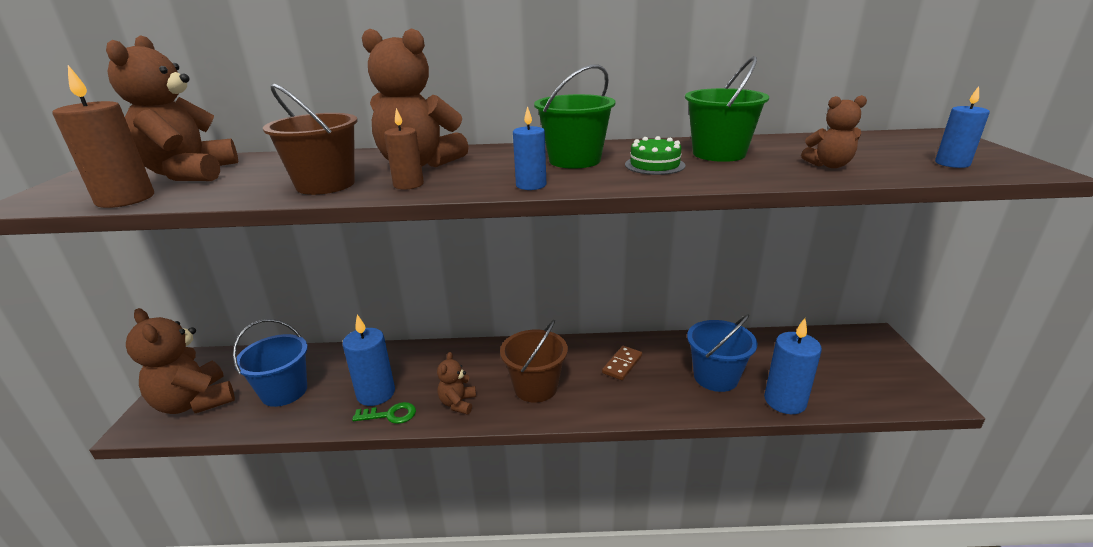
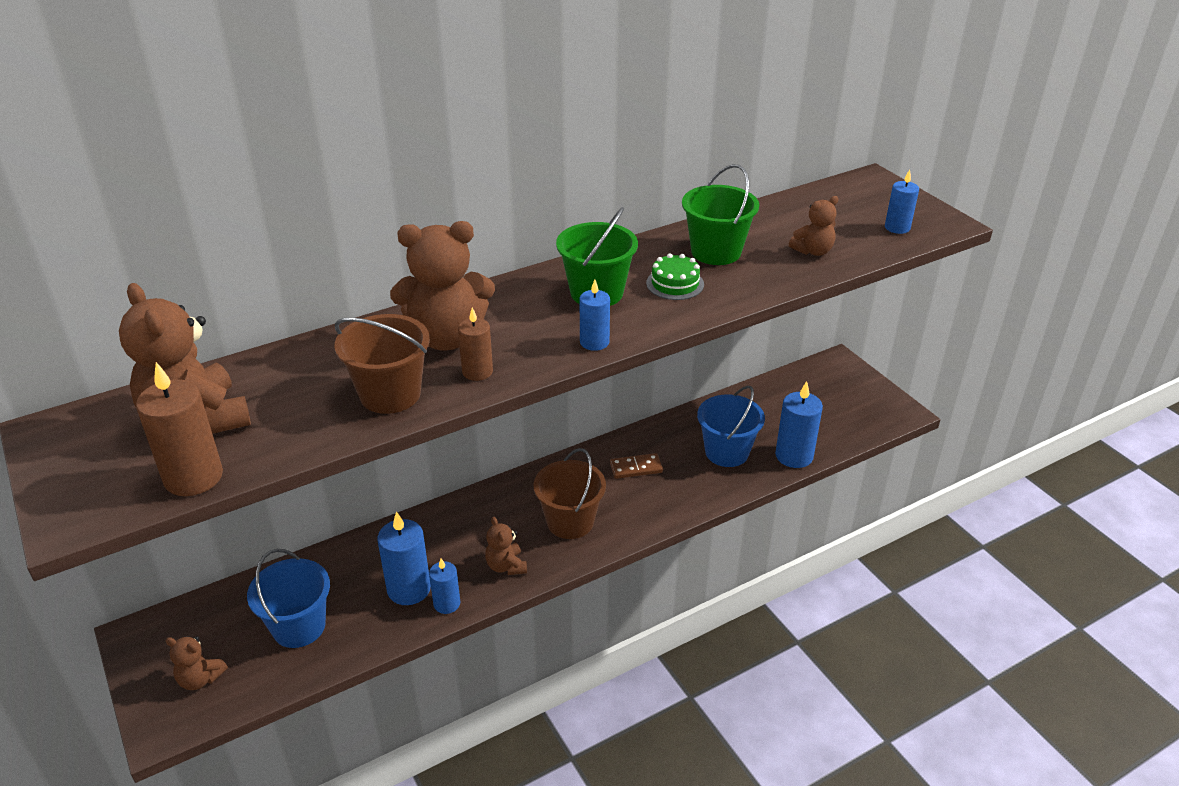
camera: 30 degrees left, 10 degrees up
brown teddy bear [126,308,235,414] -> brown teddy bear [165,636,228,690], size x0.51
green key [352,402,416,424] -> blue candle [429,558,460,614]
brown domino [602,346,642,380] -> brown domino turned 75 degrees clockwise [610,453,663,479]

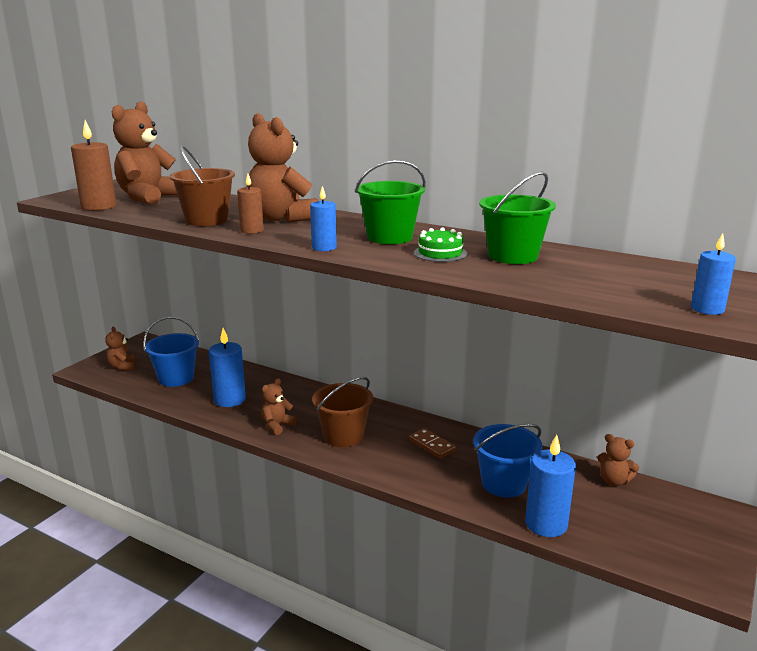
camera: 60 degrees right, 15 degrees down
blue candle [429,558,460,614] -> none
brown teddy bear [789,196,838,256] -> brown teddy bear moved to [597,434,639,486]

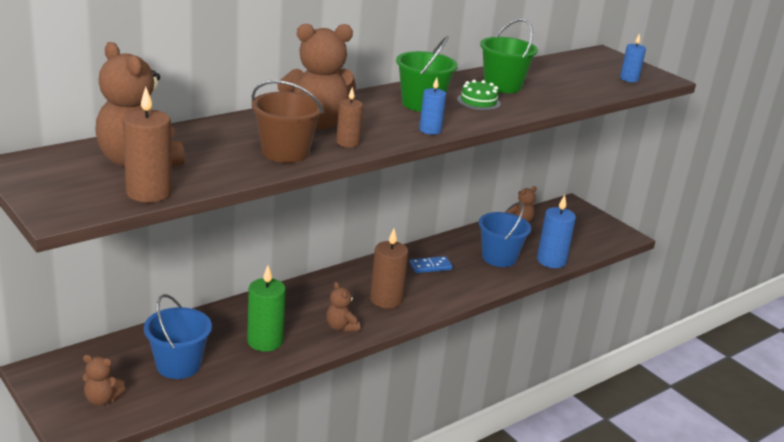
camera: 70 degrees left, 5 degrees up
blue candle [209,328,246,407] -> green candle [247,266,286,352]
brown bucket [312,377,373,447] -> brown candle [370,229,409,308]
brown domino [409,428,456,458] -> blue domino [409,256,453,273]

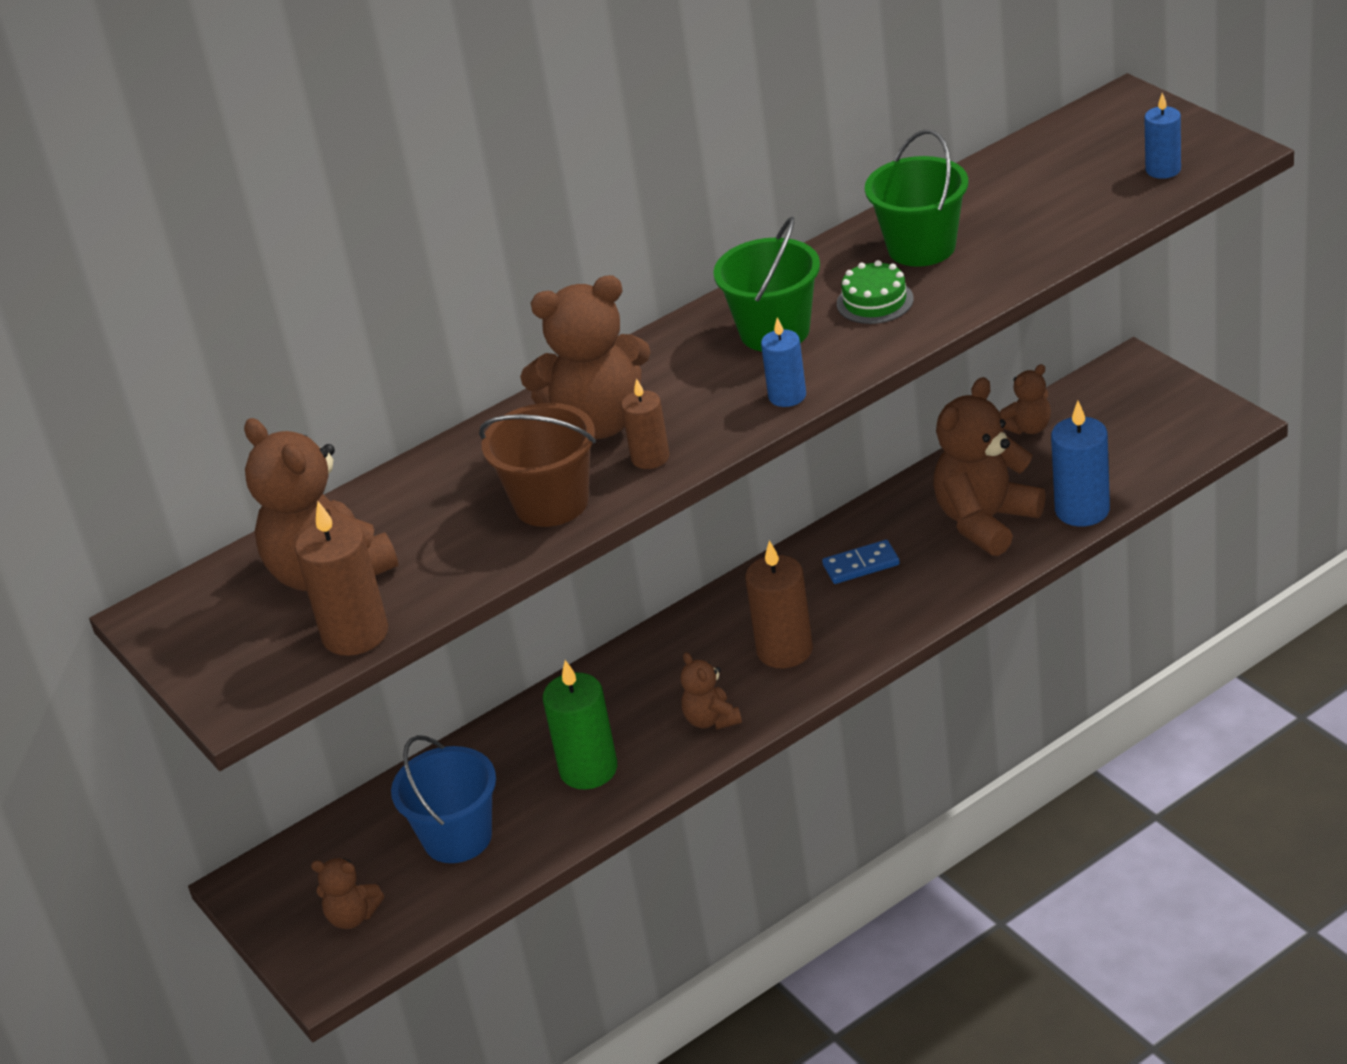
camera: 10 degrees right, 10 degrees up
blue bucket [479,202,531,267] -> brown teddy bear [933,377,1046,556]

